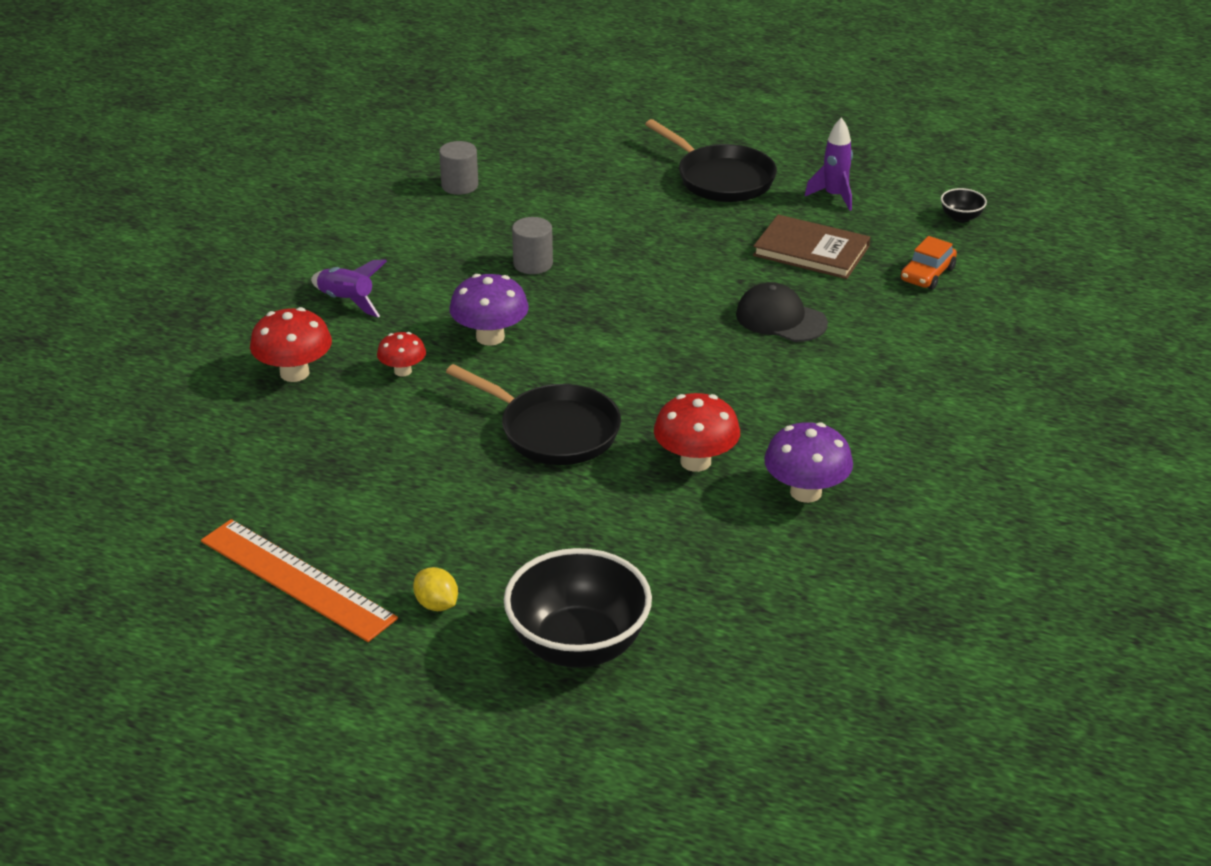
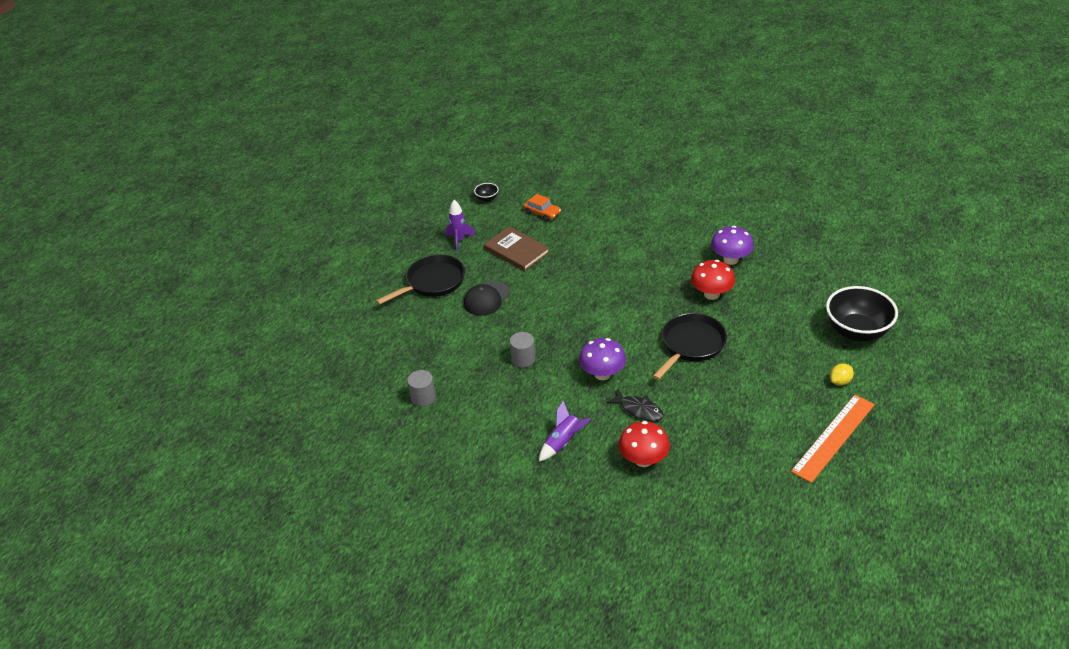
camera: 85 degrees left, 5 degrees up
red mushroom [377,332,426,377] -> black fish [606,389,664,421]
black cap [736,282,828,342] -> black cap moved to [464,281,510,316]
brown book [753,214,870,279] -> brown book turned 75 degrees counterclockwise [484,226,550,271]

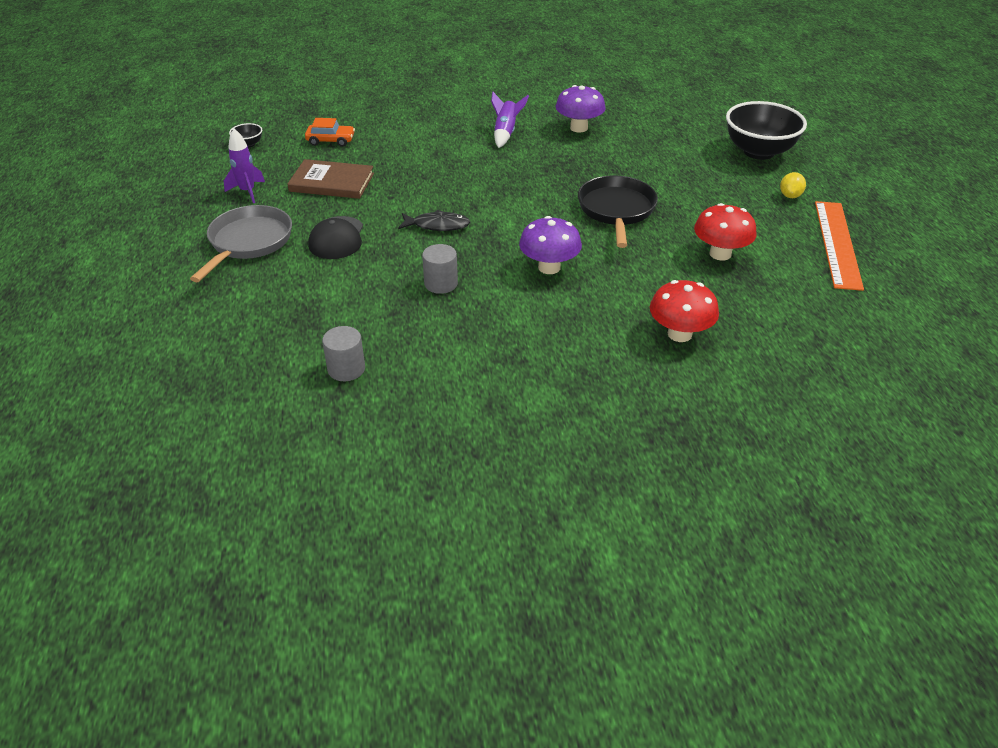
camera: 35 degrees left, 0 degrees up
black pan [376,254,465,305] -> grey pan [190,205,292,282]
purple rocket [539,401,590,462] -> purple rocket moved to [491,92,529,148]
black fish [606,389,664,421] -> black fish moved to [398,210,470,231]
red mushroom [691,260,735,300] -> red mushroom moved to [694,203,756,261]

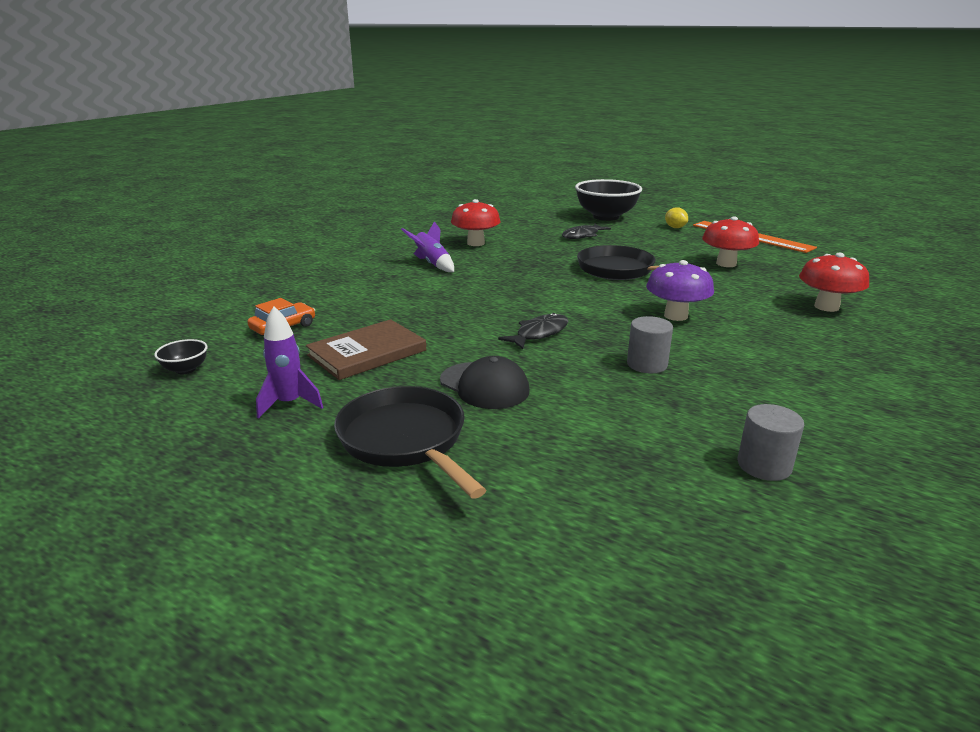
camera: 50 degrees left, 15 degrees down
grey pan [190,205,292,282] -> black pan [334,386,486,499]
purple mushroom [555,85,606,133] -> red mushroom [451,199,501,246]
none -> black fish [562,224,611,239]

